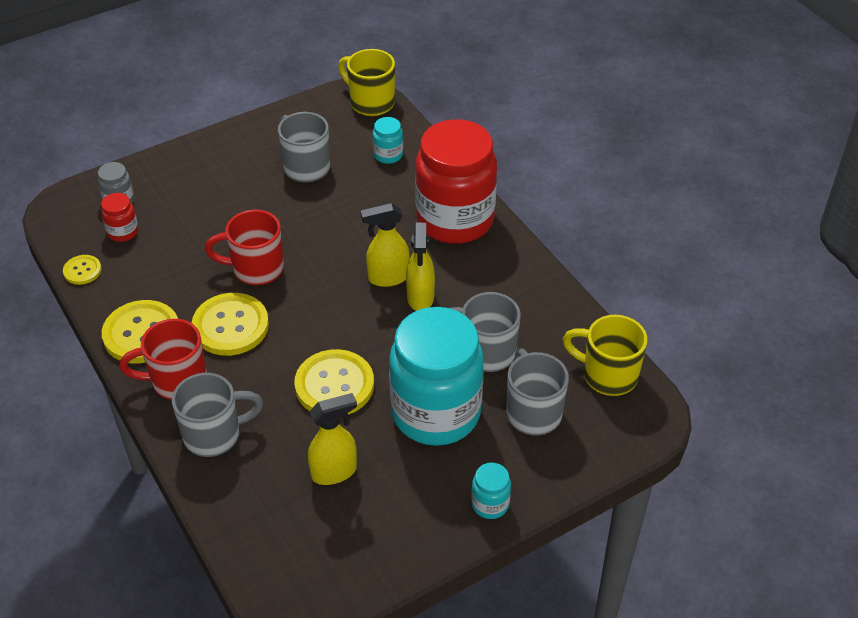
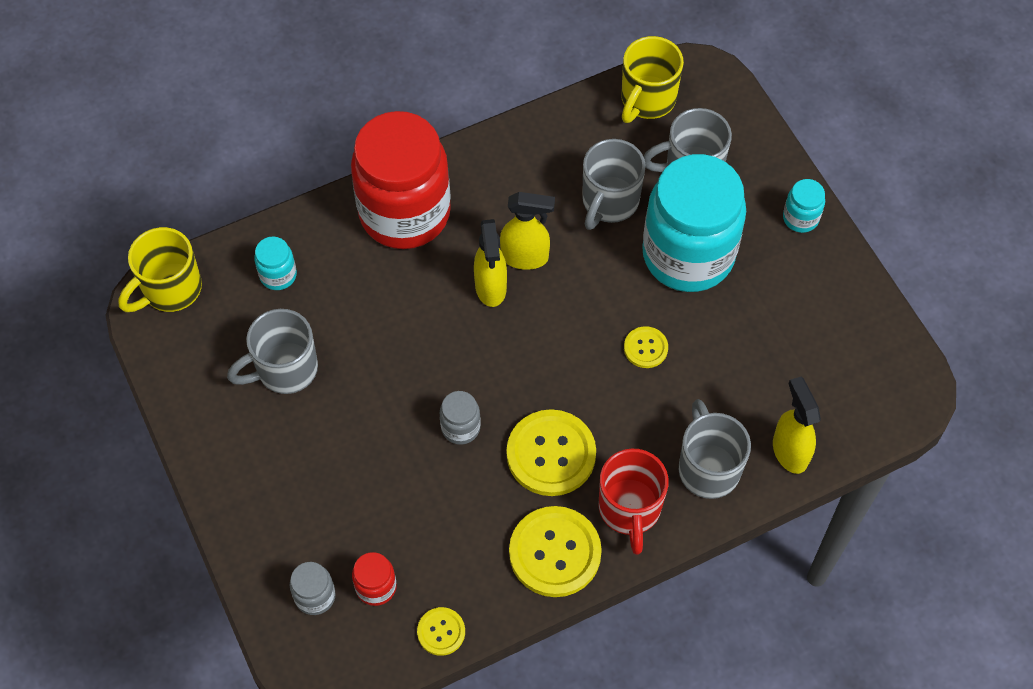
camera: 85 degrees left, 15 degrees up
red mug [205,210,284,285] -> grey jar [440,391,481,445]
yellow button [294,349,374,414] -> yellow button [624,326,668,368], size x0.51
yellow spray bottle [308,393,357,485] -> yellow spray bottle moved to [773,377,821,474]

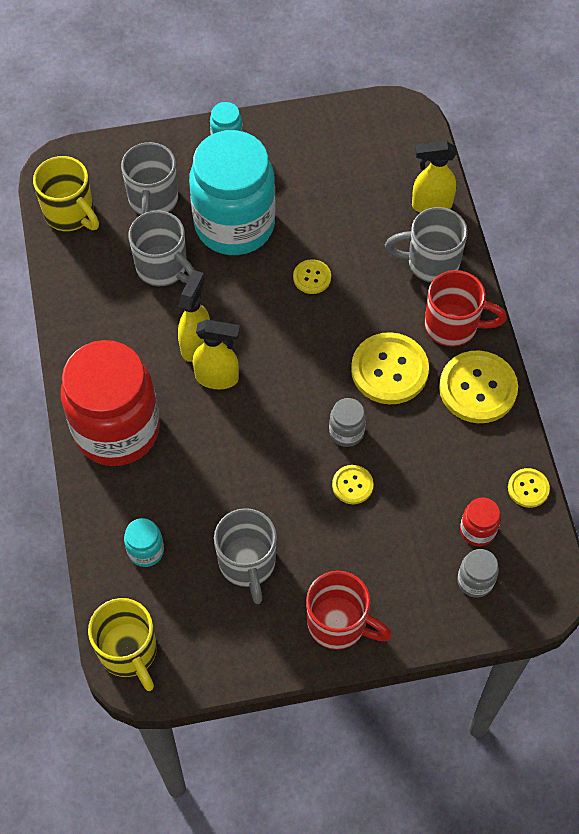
camera: 75 degrees left, 0 degrees up
none -> red mug [306,571,392,650]
none -> yellow button [332,465,374,504]

